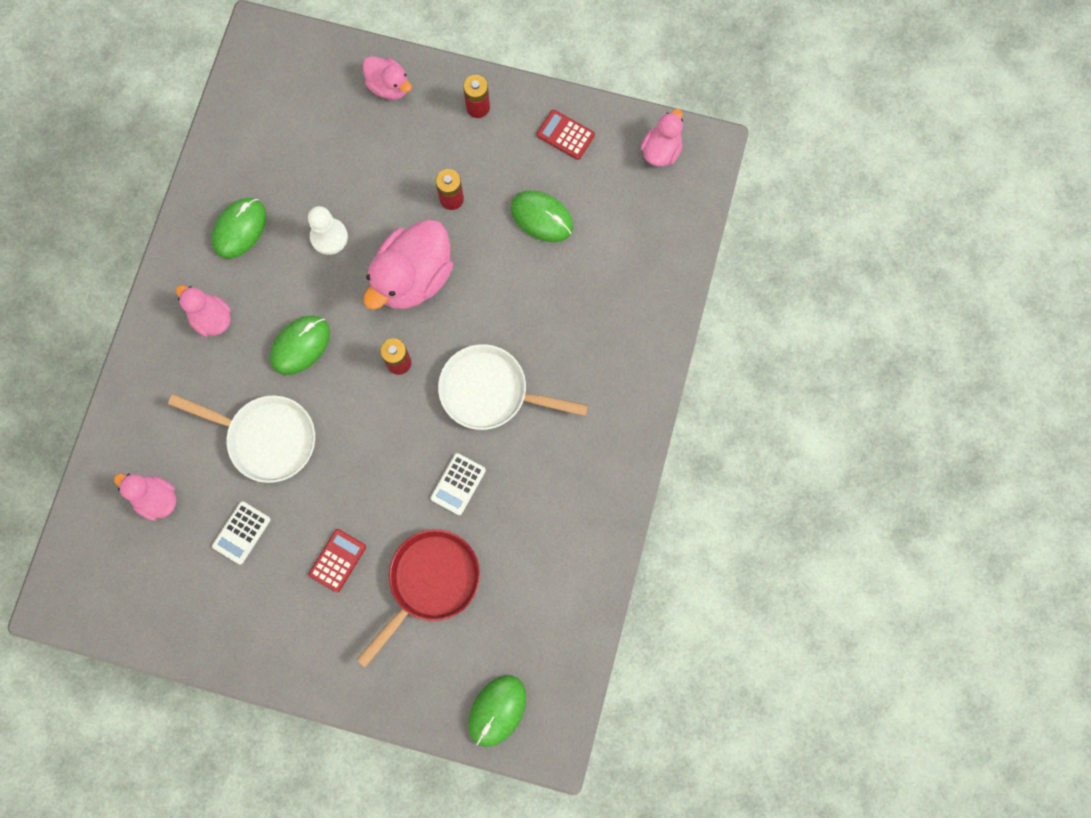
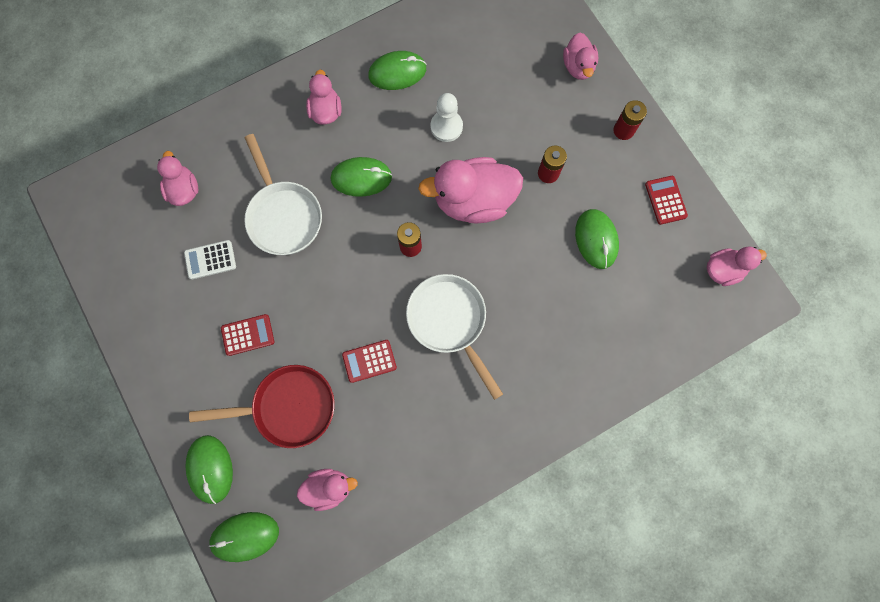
camera: 45 degrees right, 0 degrees up
white calculator [430,453,486,515] -> red calculator [342,340,397,383]
none -> green mouse [185,435,233,504]
none -> pink duck [297,469,358,511]

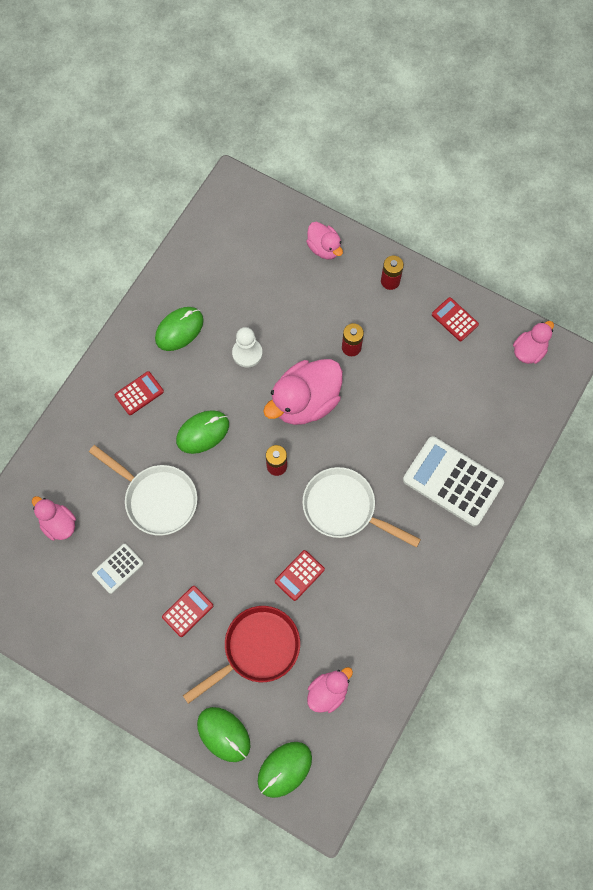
camera: 30 degrees left, 5 degrees down
pink duck [306,70,342,125] -> red calculator [115,371,164,415]
green mouse [575,209,619,269] -> none
none -> white calculator [403,436,504,526]

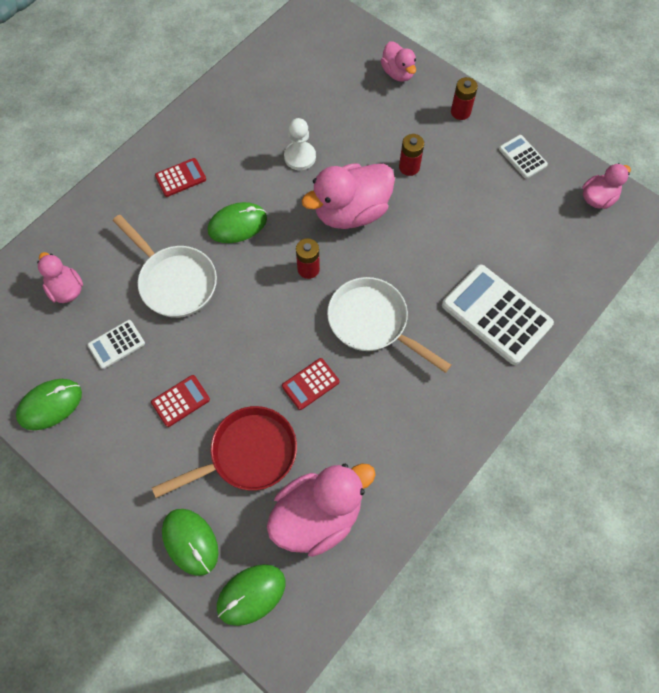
camera: 10 degrees right, 5 degrees down
green mouse [155,307,204,351] -> green mouse moved to [16,379,82,430]
pink duck [307,667,353,713] -> pink duck [267,463,376,557], size x1.81
red calculator [432,297,479,341] -> white calculator [499,135,548,179]

